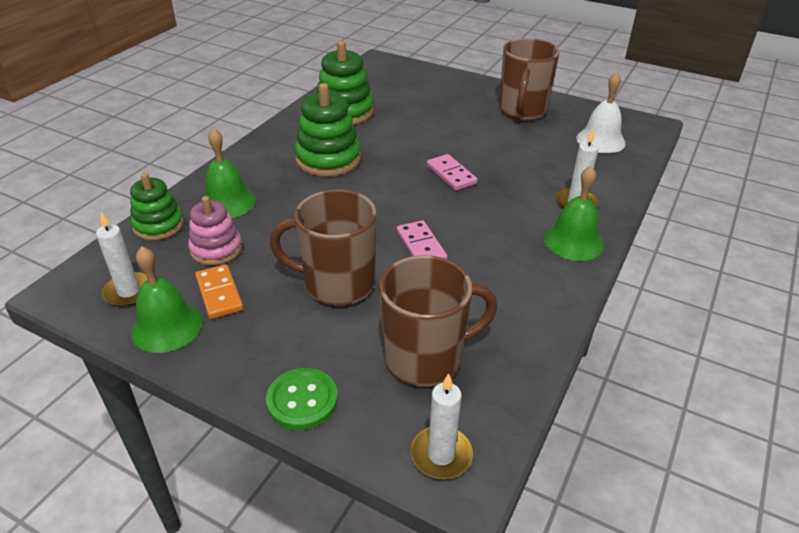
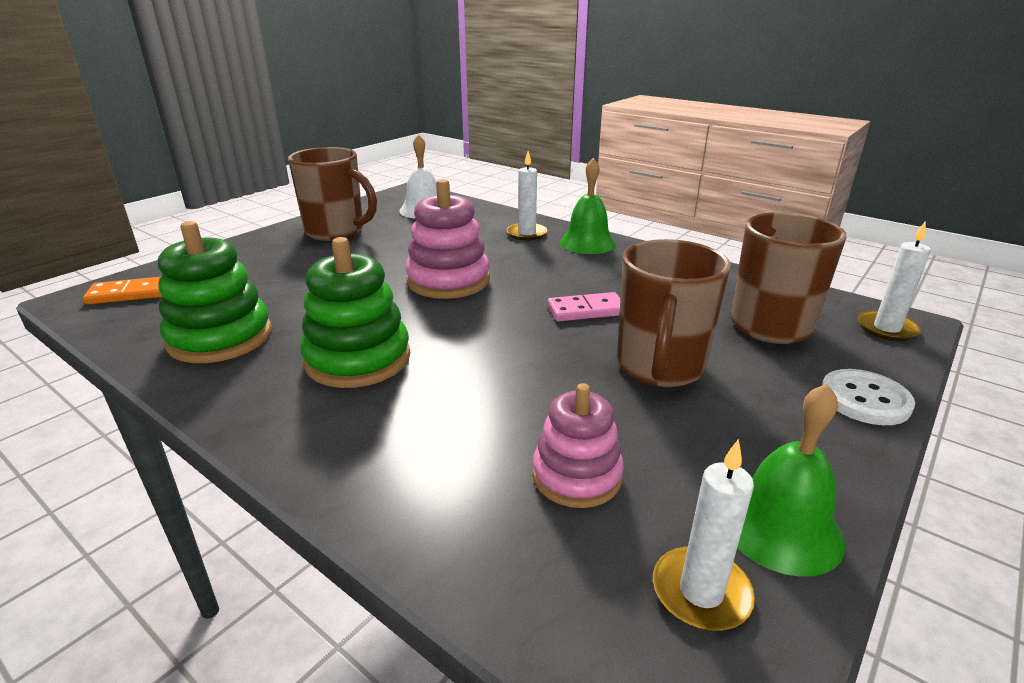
camera: 80 degrees left, 10 degrees down
green stacking toy [130,173,184,240] -> none
orange domino [195,264,243,319] -> orange domino moved to [83,277,162,305]
green bell [201,128,256,218] -> none
green button [266,368,338,430] -> white button [821,369,915,425]
pink domino [427,154,478,191] -> pink stacking toy [405,179,490,299]

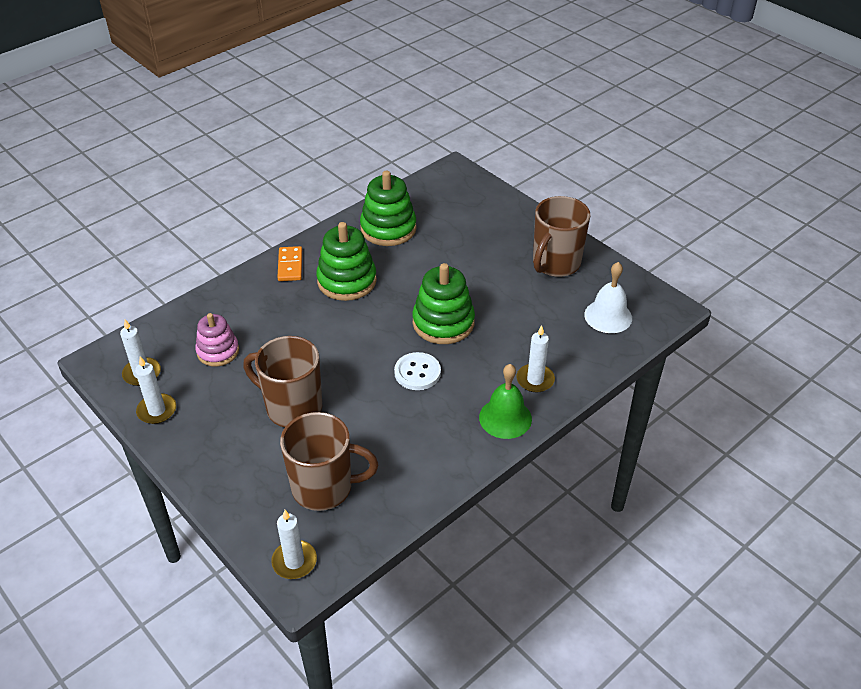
camera: 100 degrees right, 15 degrees up
orange domino [83,277,162,305] -> orange domino moved to [277,246,302,281]
pink stacking toy [405,179,490,299] -> green stacking toy [412,263,475,344]
pink domino [548,292,620,321] -> none
green bell [737,384,845,577] -> white candle [135,356,176,424]
white button [821,369,915,425] -> white button moved to [394,352,441,390]

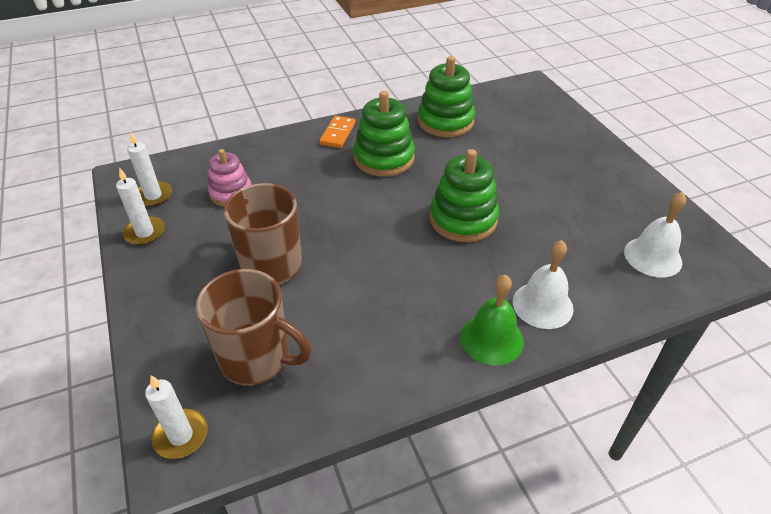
camera: 20 degrees right, 0 degrees up
white button [394,352,441,390] -> none
white candle [516,325,555,392] -> white bell [513,240,574,329]
brown mug [533,196,590,277] -> none

